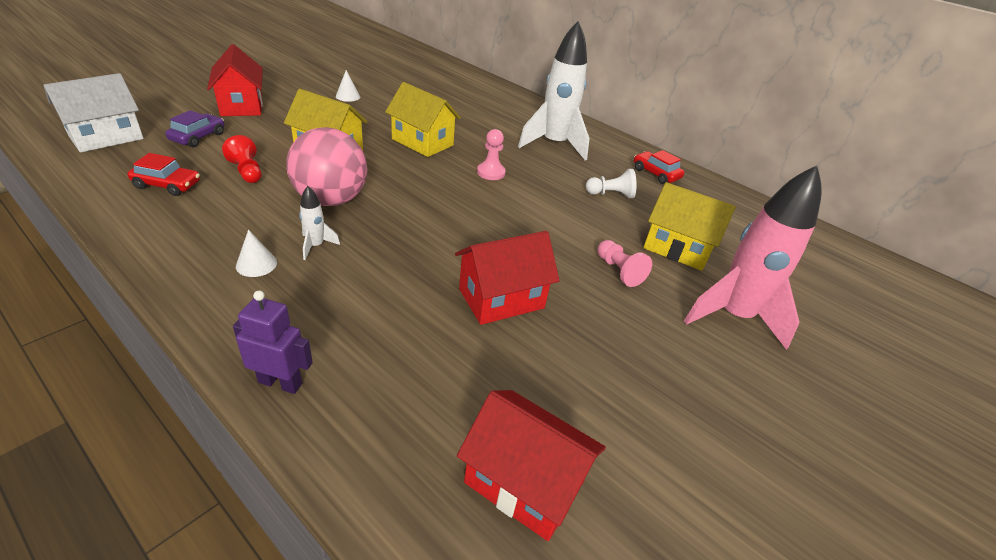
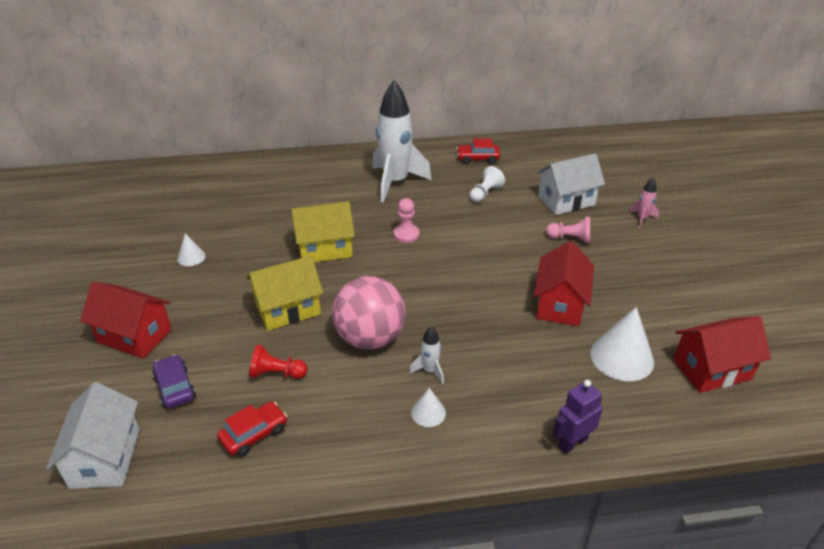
camera: 45 degrees left, 0 degrees up
yellow house [643,182,736,271] -> white house [536,154,605,215]
pink rocket [684,165,822,350] -> pink rocket [629,178,659,228], size x0.42
none -> white cone [590,307,654,381]

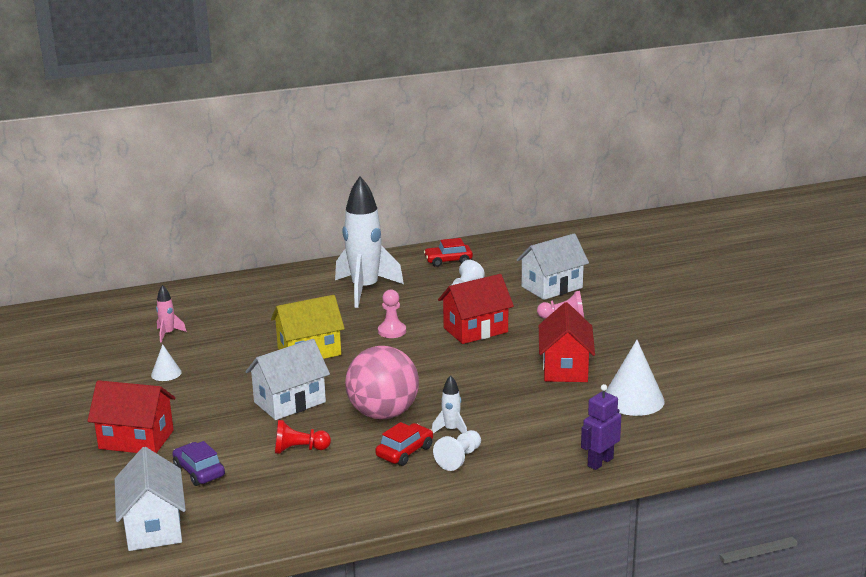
camera: 10 degrees left, 15 degrees down
red car [217,401,287,457] -> red car moved to [375,422,433,466]
yellow house [246,256,323,331] -> white house [246,339,330,420]
white cone [411,388,446,427] -> white pawn [433,430,481,471]
pink rocket [629,178,659,228] -> pink rocket moved to [156,285,187,343]
red house [674,316,771,393] -> red house moved to [438,274,514,344]

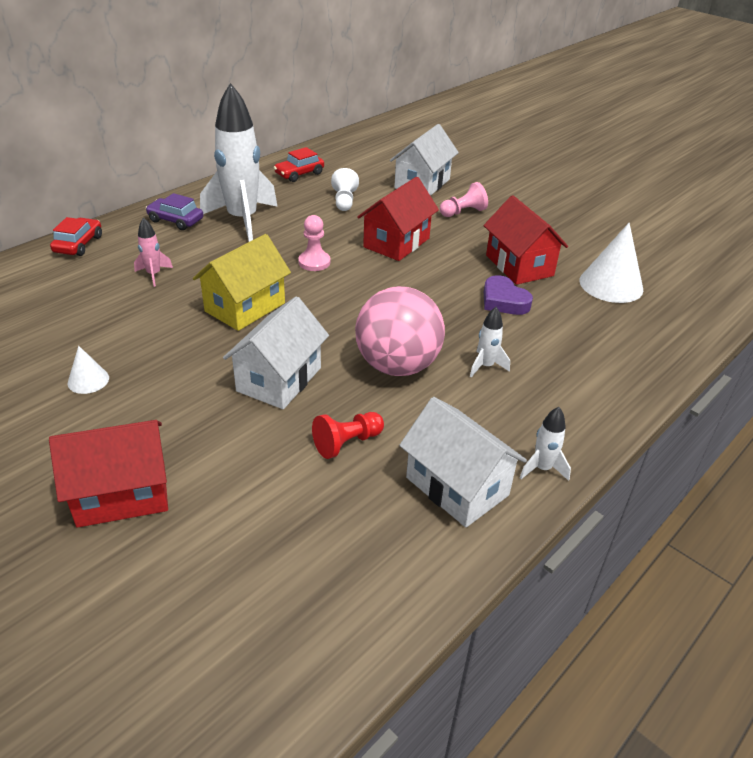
camera: 30 degrees left, 15 degrees up
white house [115,447,186,551] -> white house moved to [399,397,527,527]
pink rocket [156,285,187,343] -> pink rocket moved to [134,217,173,287]
purple car [172,441,225,486] -> purple car moved to [146,193,203,230]
red car [375,422,433,466] -> red car moved to [50,217,102,256]
white pawn [433,430,481,471] -> none
purple robot [581,384,621,470] -> none
none -> purple heart [484,275,533,315]
none -> white rocket [520,407,571,481]

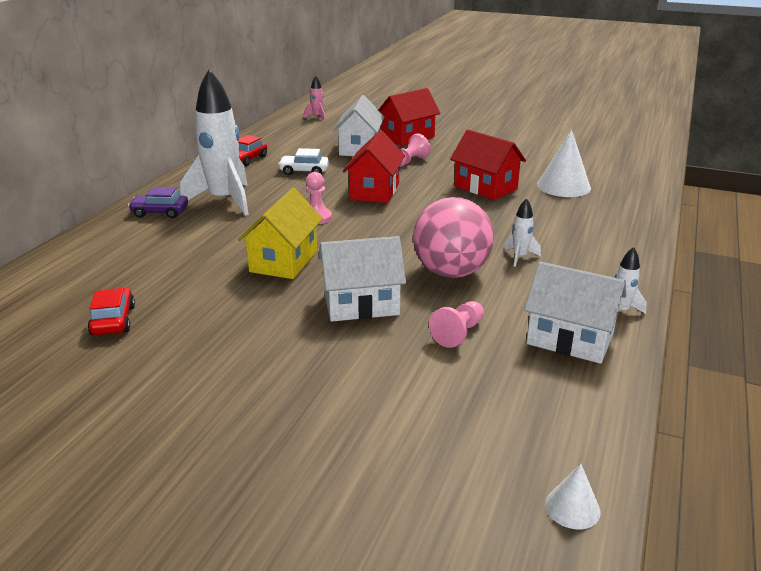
camera: 20 degrees left, 10 degrees down
red house [49,420,168,528] -> red house moved to [378,88,440,146]
red car [50,217,102,256] -> red car moved to [88,288,135,335]
white cone [68,346,109,394] -> white cone moved to [545,464,600,530]
pink rocket [134,217,173,287] -> pink rocket moved to [304,76,325,121]
white house [223,296,329,409] -> white house turned 75 degrees clockwise [318,236,406,322]
red pawn [312,412,384,459] -> pink pawn [429,301,484,348]
white pawn [331,168,359,211] -> white car [278,148,329,175]
purple heart [484,275,533,315] -> none

